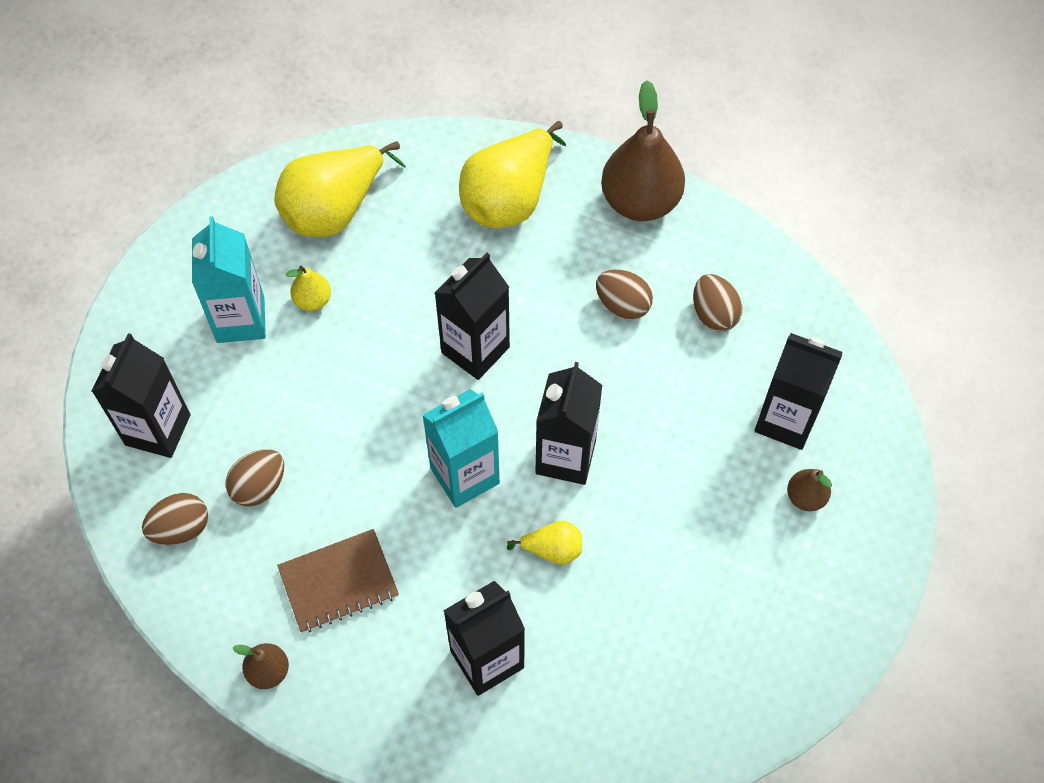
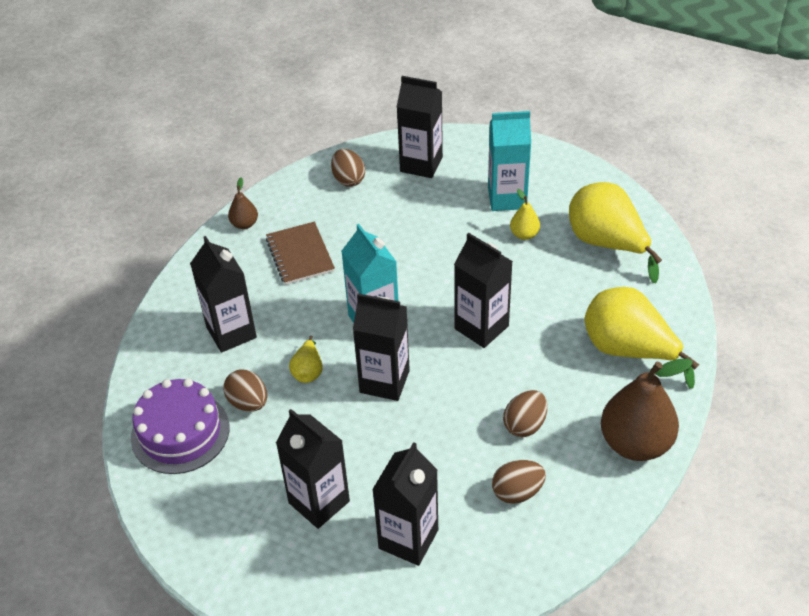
camera: 95 degrees right, 15 degrees down
brown egg [225,449,284,506] -> brown egg moved to [223,369,267,411]
brown pear [787,469,832,511] -> none
none -> purple cake [131,379,230,474]
none -> black carton [276,409,350,529]

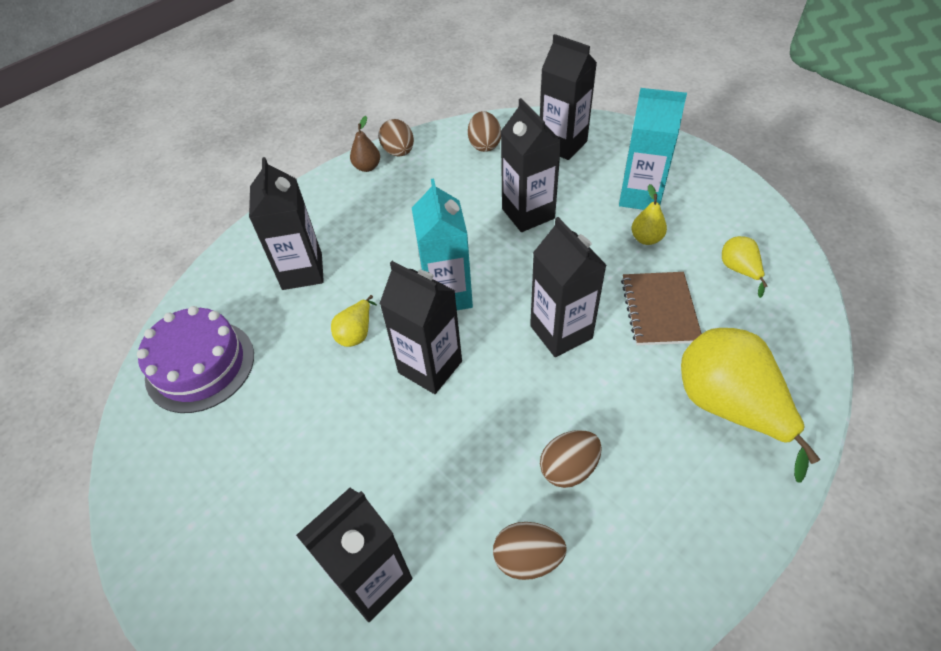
camera: 20 degrees right, 5 degrees up
brown egg [223,369,267,411] -> brown egg moved to [379,119,414,157]
brown notebook [266,222,335,285] -> brown notebook moved to [621,272,702,345]
black carton [276,409,350,529] -> black carton moved to [501,98,561,232]
yellow pear [569,182,662,283] -> yellow pear [722,236,767,298], size x0.47
brown pear [601,359,693,461] -> none

